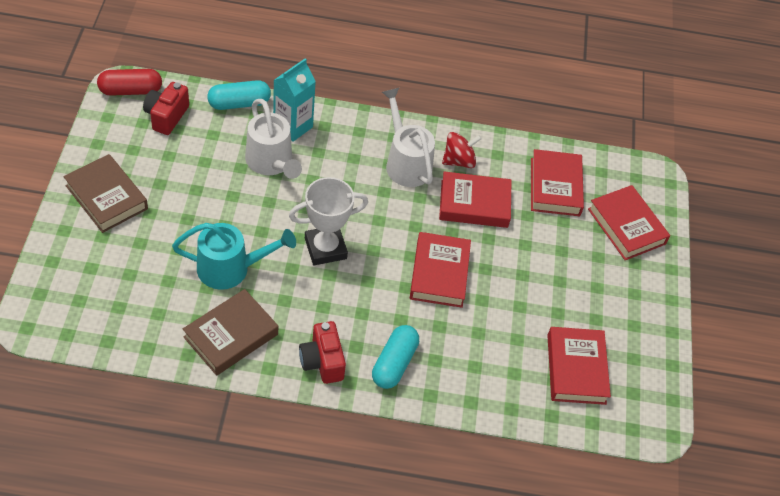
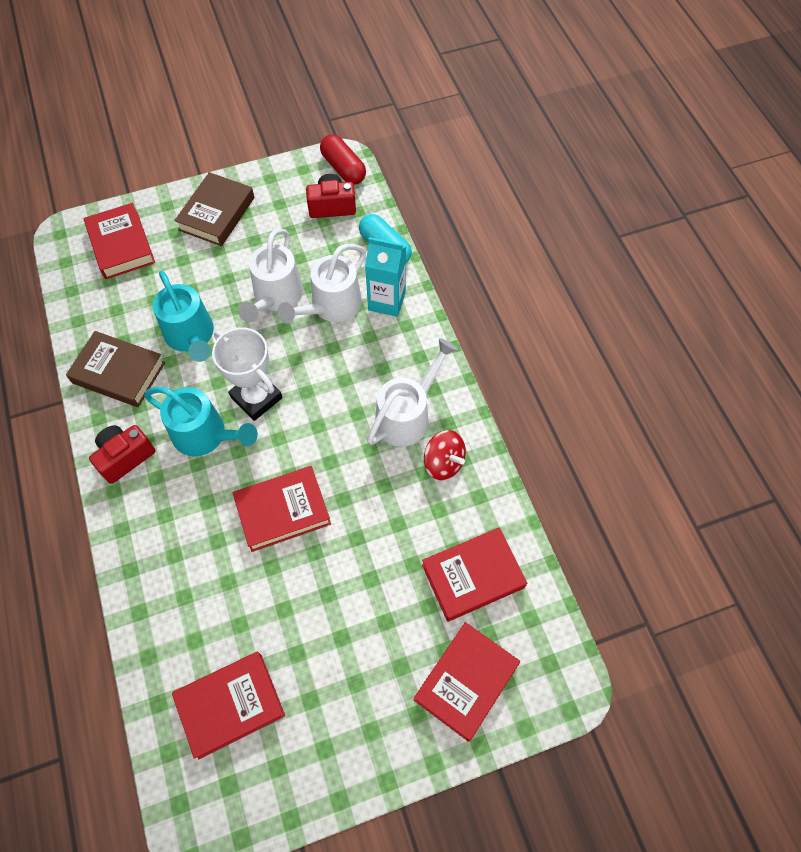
camera: 70 degrees right, 10 degrees up
turquoise capsule [372,325,419,389] -> none
red book [439,171,512,228] -> red book moved to [84,203,155,279]
none -> turquoise watering can [144,386,258,456]
none -> white watering can [238,228,303,322]

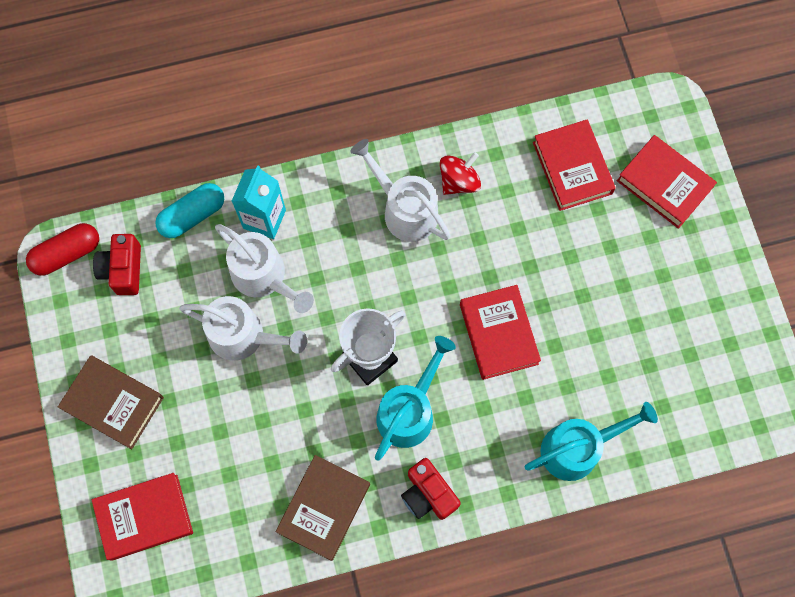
camera: 85 degrees left, 10 degrees up
turquoise watering can [153,271,214,362] -> turquoise watering can moved to [525,402,658,481]
red book [172,651,285,759] -> none

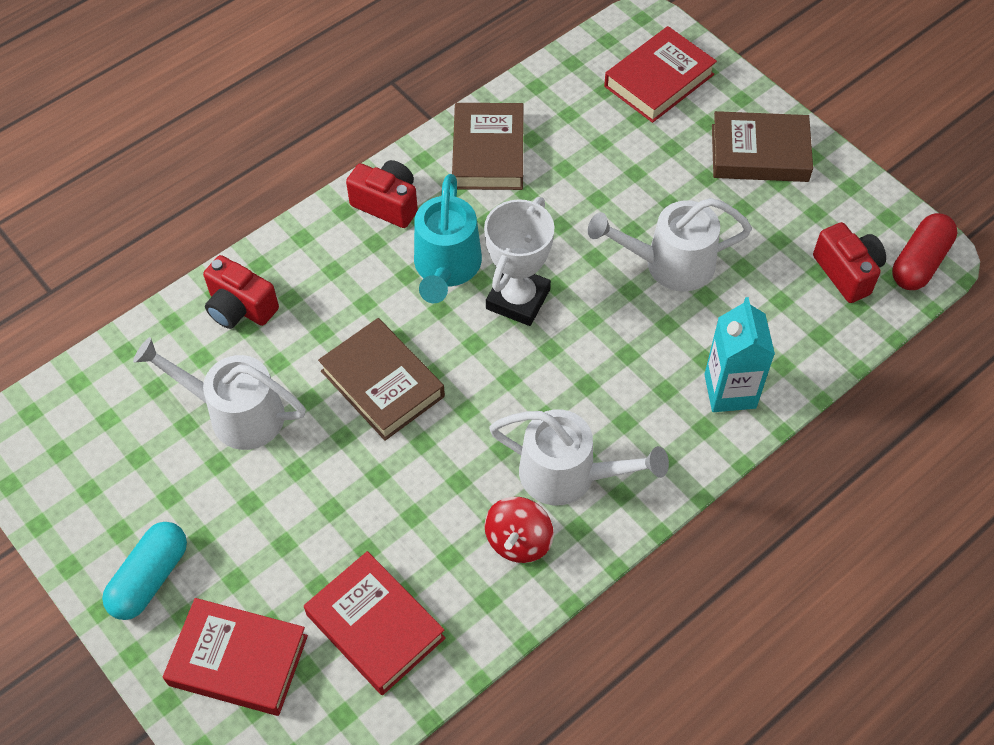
camera: 155 degrees right, 15 degrees down
turquoise capsule [155,183,224,238] -> turquoise capsule moved to [102,522,187,620]
white watering can [215,224,314,313] -> white watering can moved to [133,337,306,450]
red book [460,285,541,380] -> brown book [318,318,445,441]
turquoise watering can [525,402,658,481] -> red camera [203,255,279,329]

